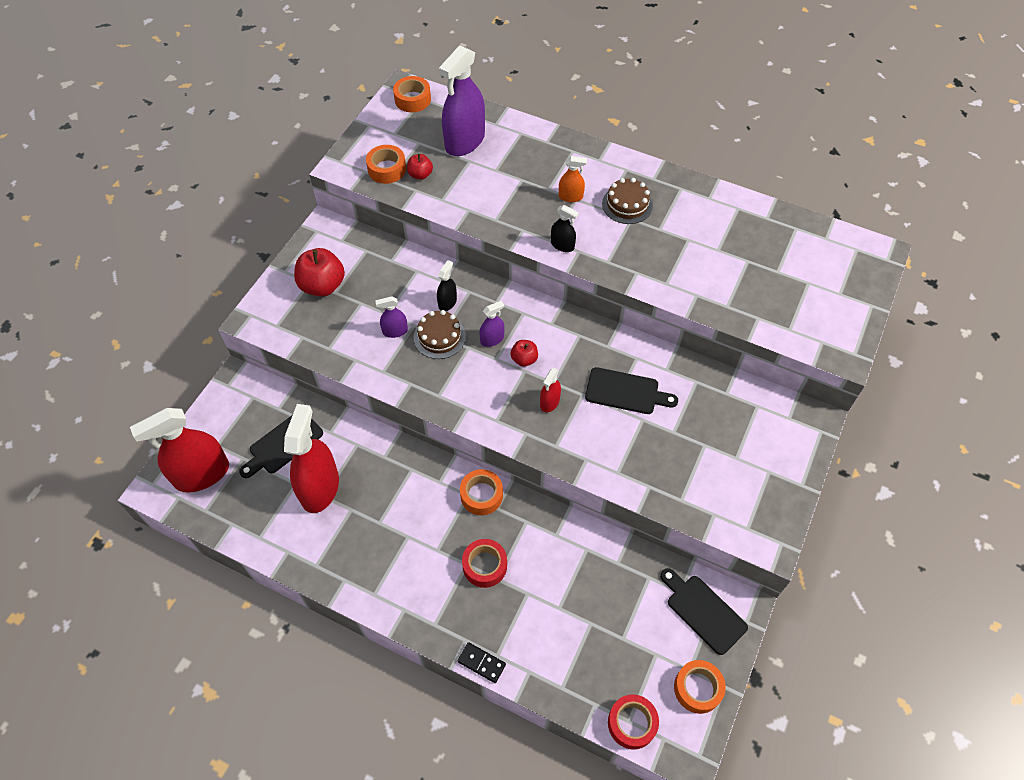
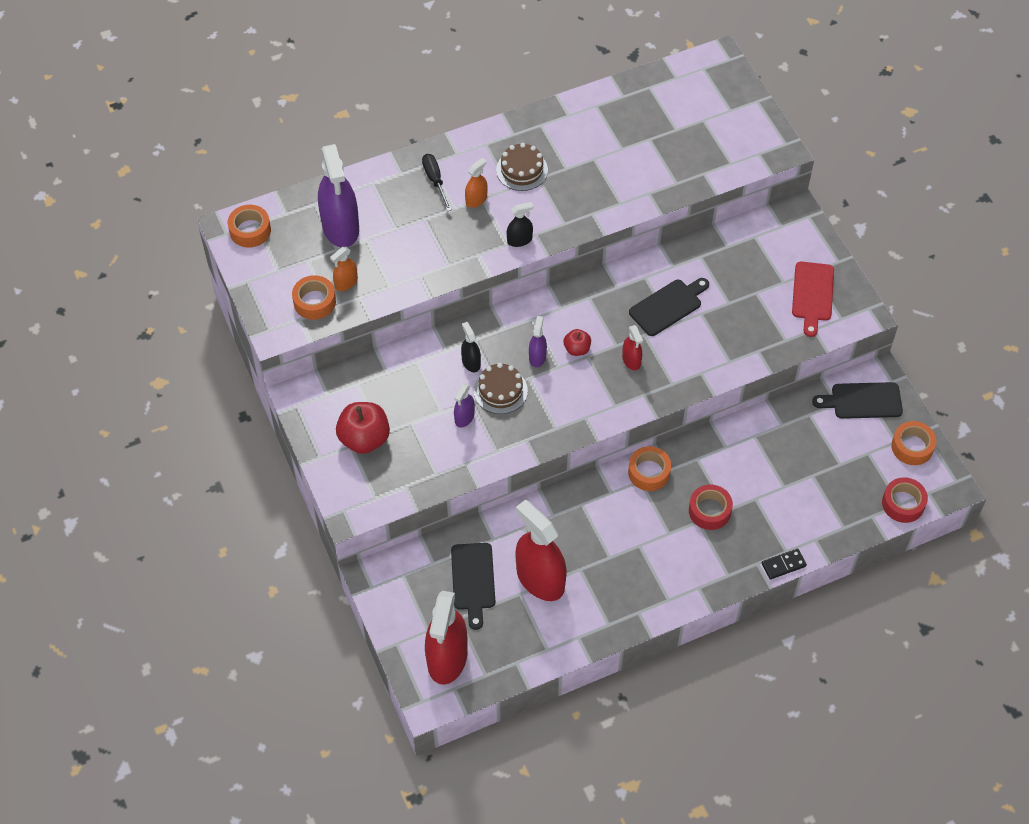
camera: 50 degrees left, 0 degrees up
red apple [407,154,433,180] -> orange spray bottle [330,247,358,291]
none -> black screwdriver [422,154,452,211]
none -> red cutting board [792,262,834,337]

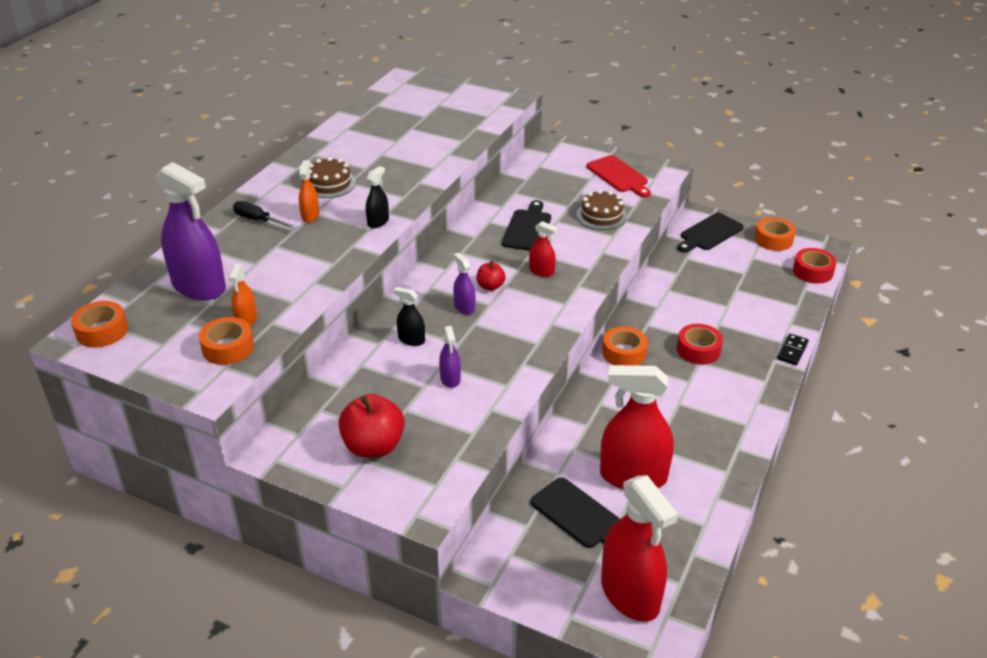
camera: 40 degrees left, 20 degrees down
brown cake [474,363,528,414] -> brown cake moved to [576,190,627,230]

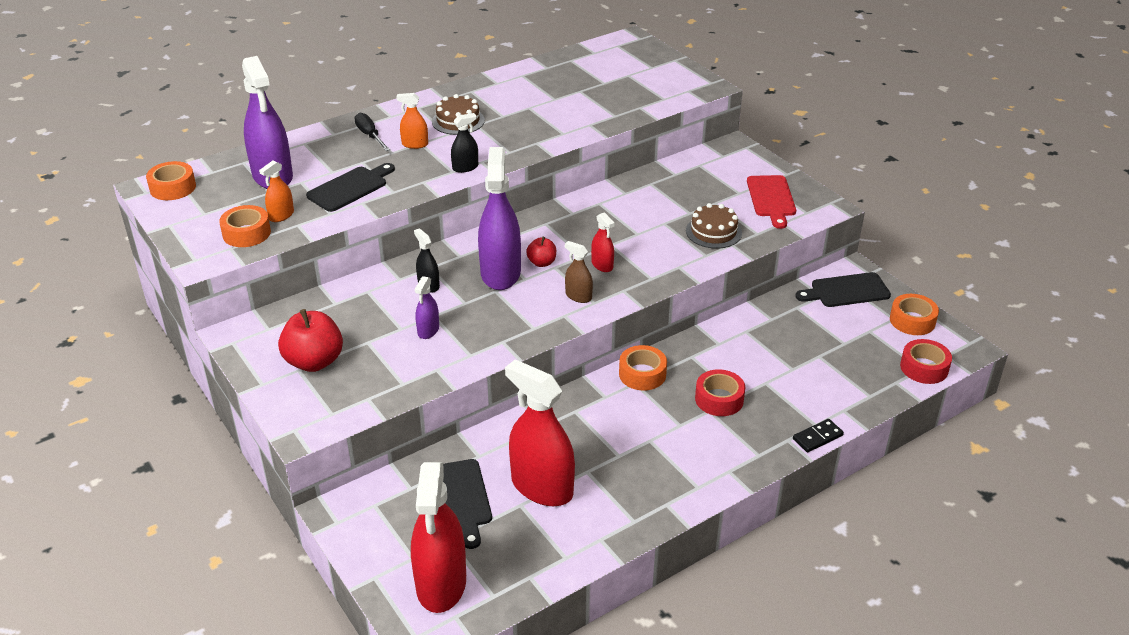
camera: 30 degrees right, 0 degrees up
orange spray bottle [299,160,319,223] -> orange spray bottle turned 120 degrees counterclockwise [396,93,428,149]
purple spray bottle [453,253,475,315] -> purple spray bottle [478,147,521,290], size x2.15
black cutting board [502,200,551,251] -> black cutting board moved to [306,163,395,212]
none -> brown spray bottle [565,241,593,303]

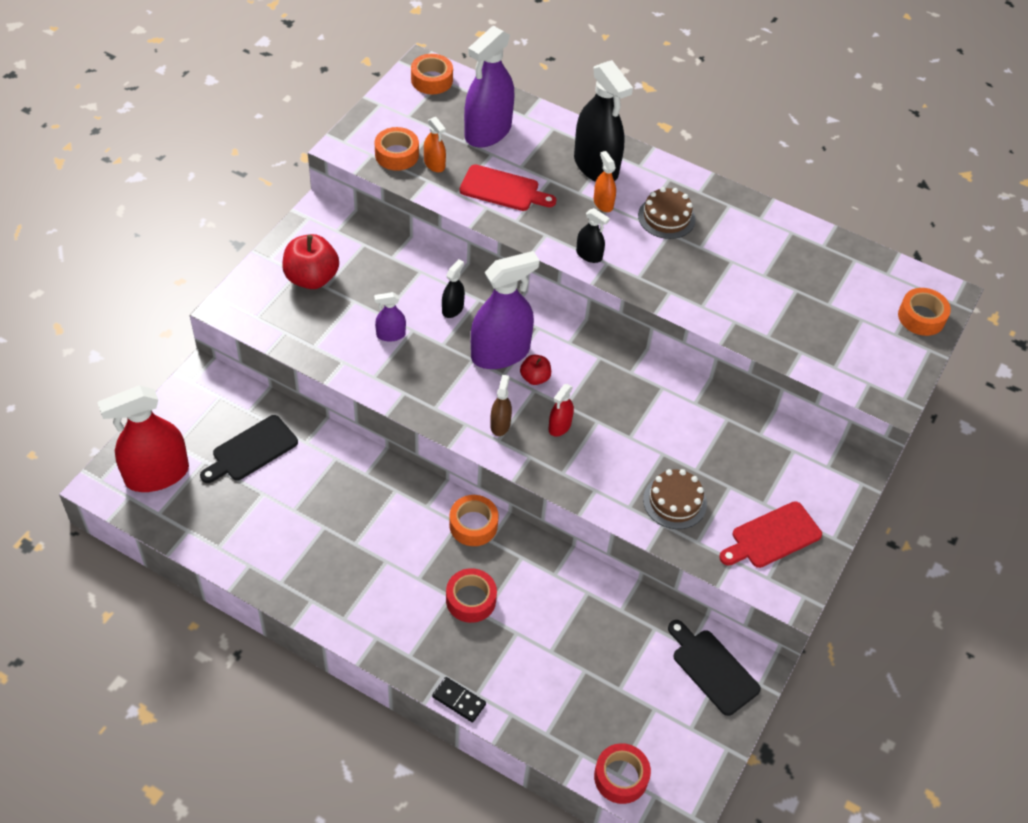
camera: 60 degrees right, 15 degrees up
orange spray bottle [259,161,294,222] -> orange spray bottle turned 135 degrees counterclockwise [424,117,446,172]
black cutting board [306,163,395,212] -> red cutting board [460,164,556,211]
black screwdriver [354,113,390,151] -> black spray bottle [574,60,633,182]
red spray bottle [505,359,575,506] -> none
orange tape [890,294,939,335] -> orange tape moved to [898,288,951,336]

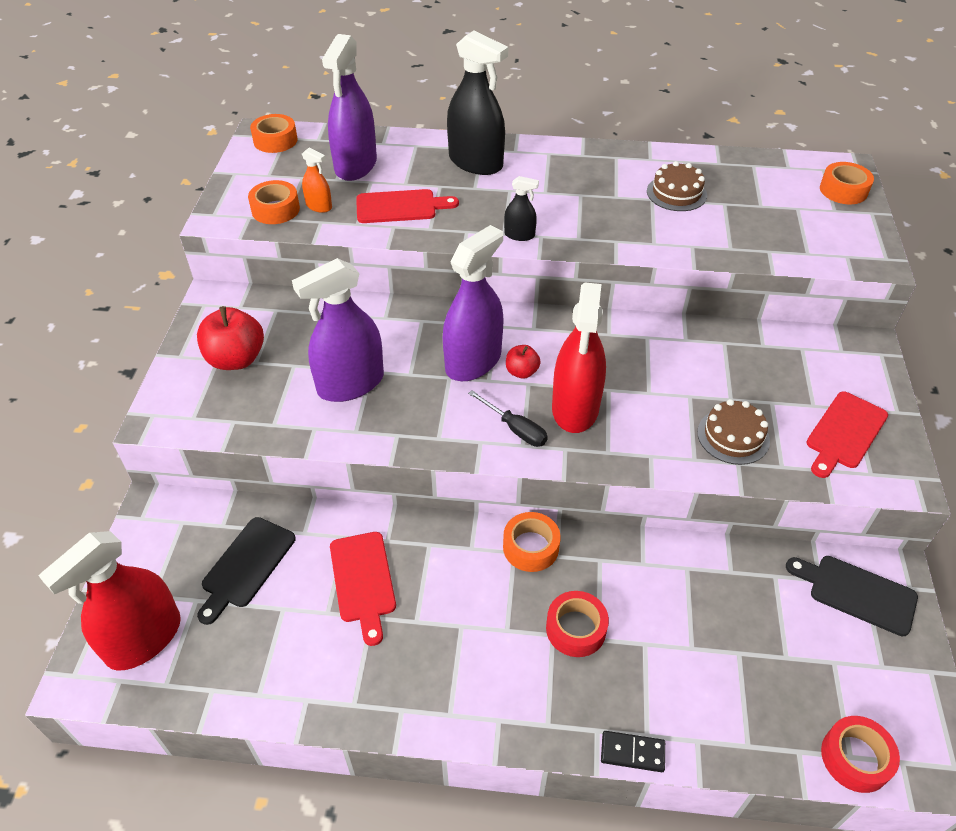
camera: 20 degrees left, 5 degrees down
purple spray bottle [374,292,406,342] -> purple spray bottle [292,258,384,402], size x2.15
black spray bottle [442,259,465,318] -> none
brown spray bottle [490,375,512,436] -> black screwdriver [468,390,548,447]
red spray bottle [549,384,574,437] -> red spray bottle [552,282,606,433], size x2.15
orange spray bottle [594,151,616,212] -> none
brown cake [638,187,696,239] -> brown cake moved to [647,161,707,211]
none -> red cutting board [330,532,396,646]

